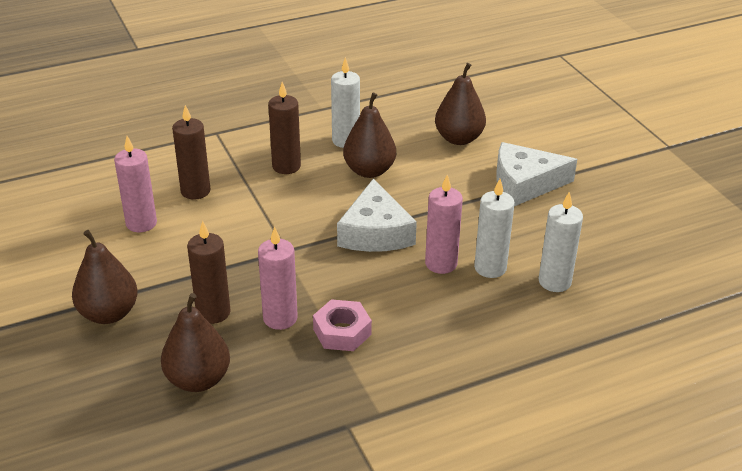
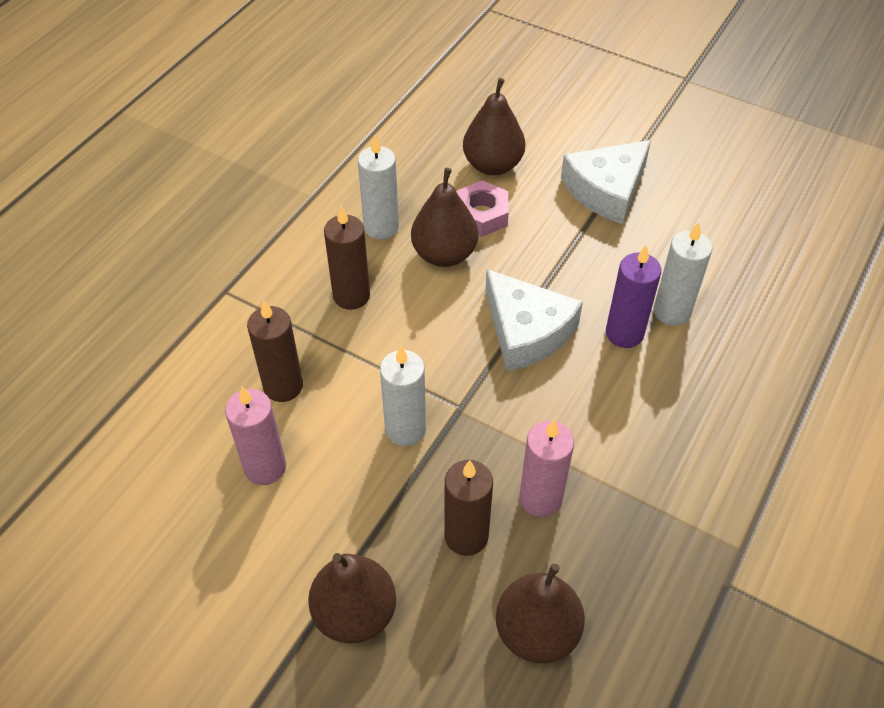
camera: 35 degrees left, 15 degrees up
pink nut [313,299,372,351] -> pink nut moved to [457,180,509,237]
pink candle [425,175,463,274] -> purple candle [606,245,661,348]
white candle [539,192,583,292] -> white candle moved to [380,346,426,446]

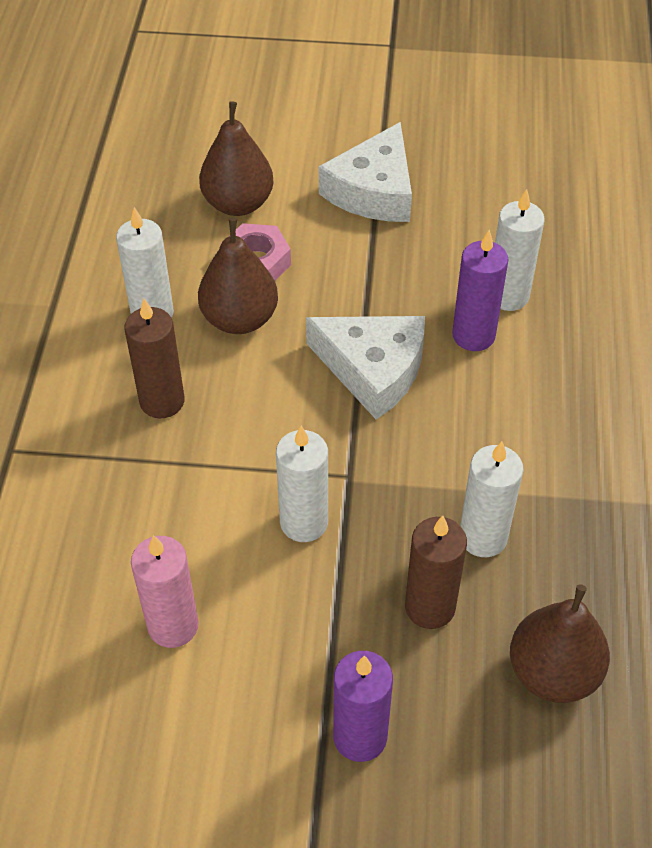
camera: 25 degrees left, 0 degrees up
brown candle [247,300,303,402] -> none
brown pear [308,553,396,644] -> purple candle [333,651,393,762]
pink candle [519,420,574,517] -> white candle [460,441,524,557]

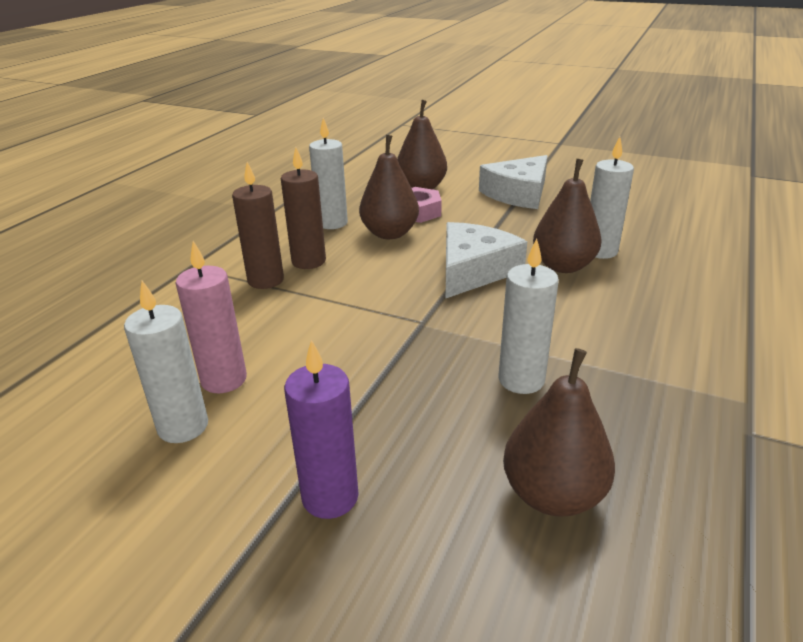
camera: 20 degrees right, 20 degrees down
white candle [276,425,328,542] -> white candle moved to [124,281,208,443]
white cheese [306,316,425,420] -> white cheese turned 105 degrees counterclockwise [446,222,527,298]
brown candle [405,516,467,629] -> brown candle moved to [232,162,284,289]
purple candle [452,230,508,351] -> brown pear [533,159,602,273]

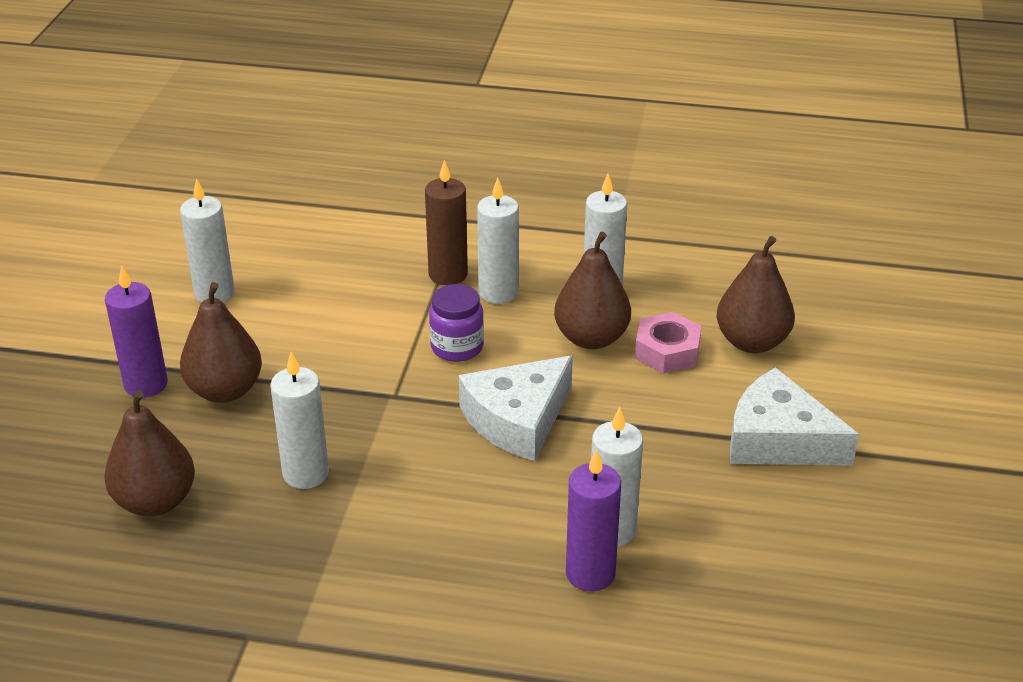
camera: 75 degrees right, 5 degrees up
pink candle [175,241,247,393] -> none
brown candle [281,147,326,269] -> white candle [477,178,519,304]
white cheese [446,222,527,298] -> white cheese turned 120 degrees clockwise [459,355,573,461]
brown pear [533,159,602,273] -> brown pear moved to [180,282,262,403]
none -> purple jar [429,284,484,362]
none -> purple candle [566,449,621,592]

